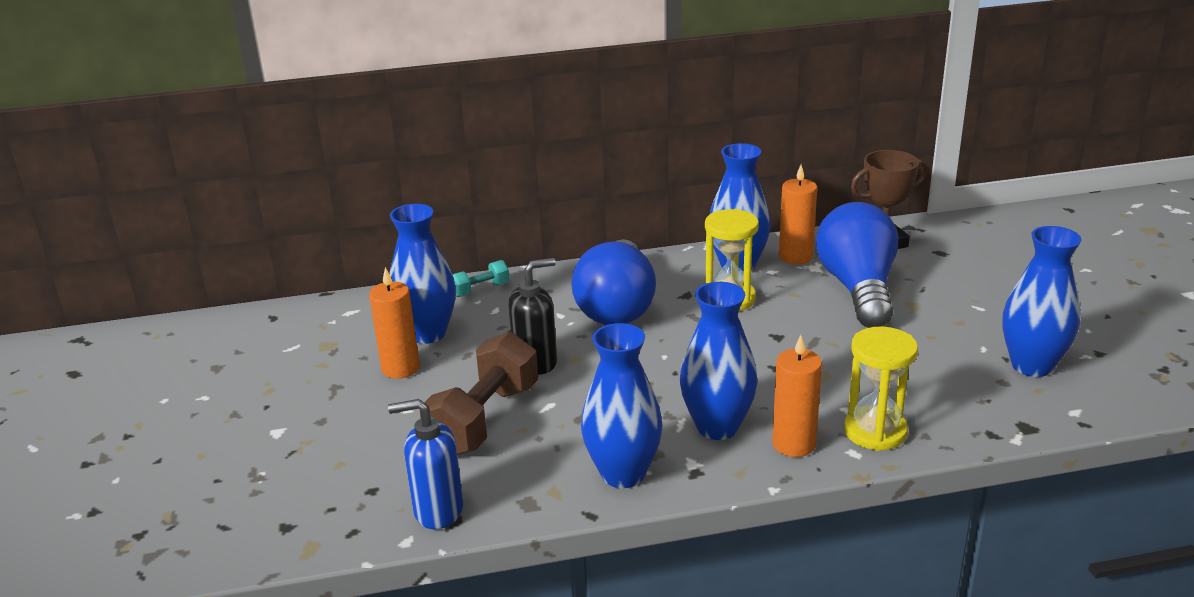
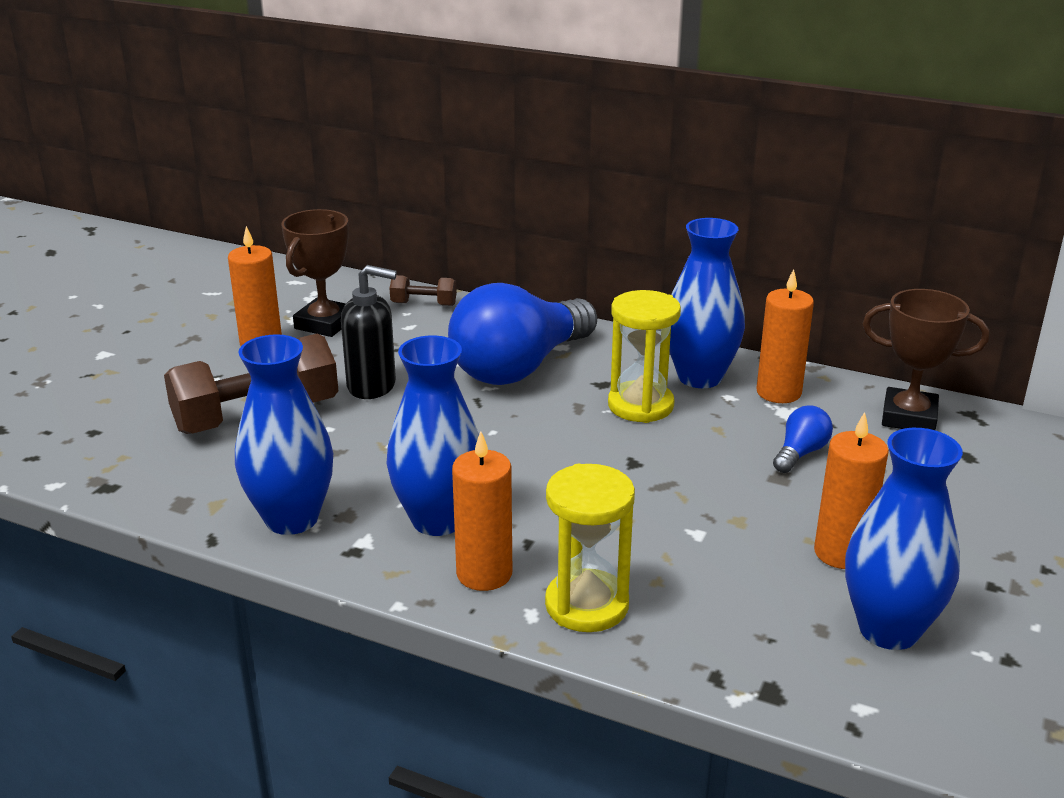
camera: 35 degrees right, 0 degrees up
blue soap dispenser [388,399,463,529] -> none
blue vase [389,204,456,344] -> brown trophy [282,209,349,337]
turquoise dumbbell [452,260,510,297] -> brown dumbbell [390,275,457,306]
blue light bulb [816,202,898,328] -> blue light bulb [773,405,833,473], size x0.42
none -> orange candle [814,412,889,569]

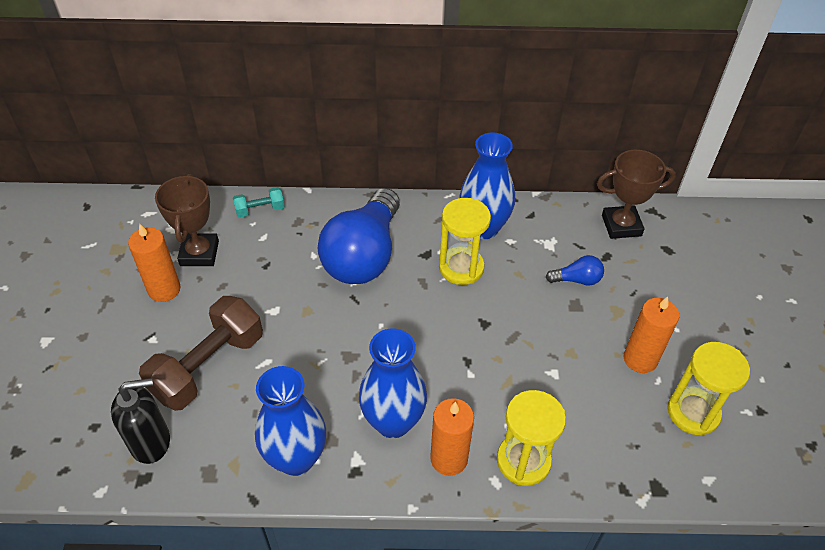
camera: 25 degrees left, 20 degrees up
black soap dispenser [341,265,397,399] -> black soap dispenser moved to [111,378,170,464]
brown dumbbell [390,275,457,306] -> turquoise dumbbell [233,187,285,218]
orange candle [757,269,814,403] -> none
blue light bulb [773,405,833,473] -> blue light bulb turned 75 degrees clockwise [546,255,604,286]
blue vase [845,428,963,650] -> yellow hourglass [668,342,750,436]

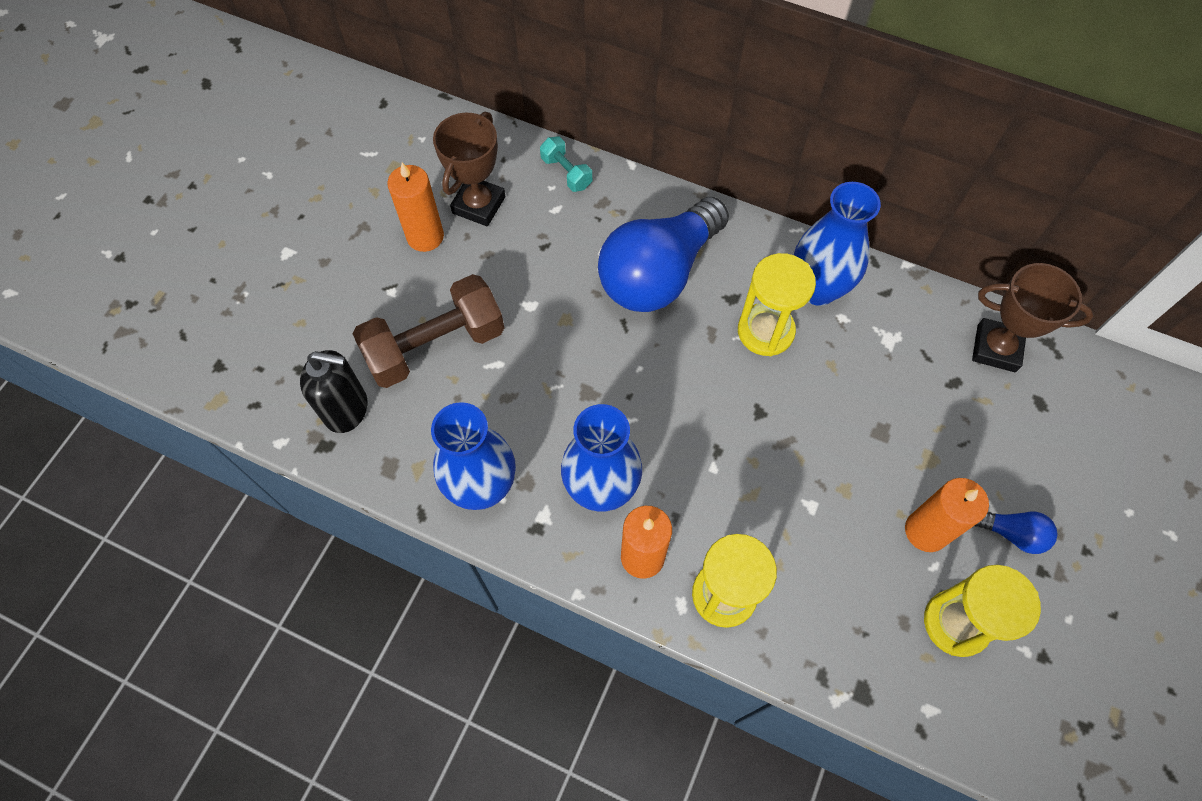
camera: 25 degrees right, 15 degrees up
turquoise dumbbell [233,187,285,218] -> turquoise dumbbell turned 45 degrees clockwise [540,137,592,192]
blue light bulb [546,255,604,286] -> blue light bulb moved to [975,511,1058,554]

